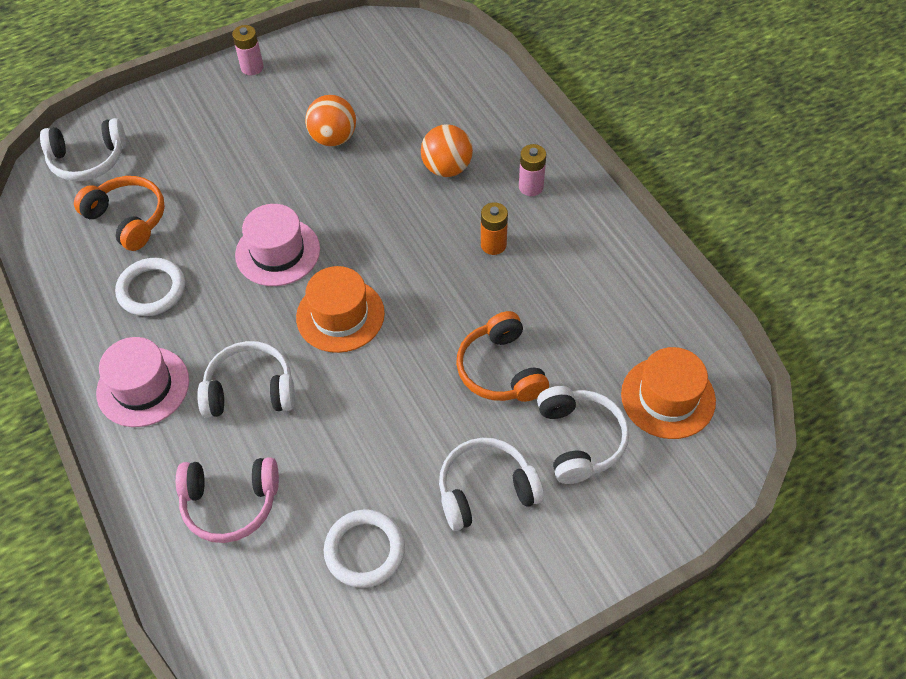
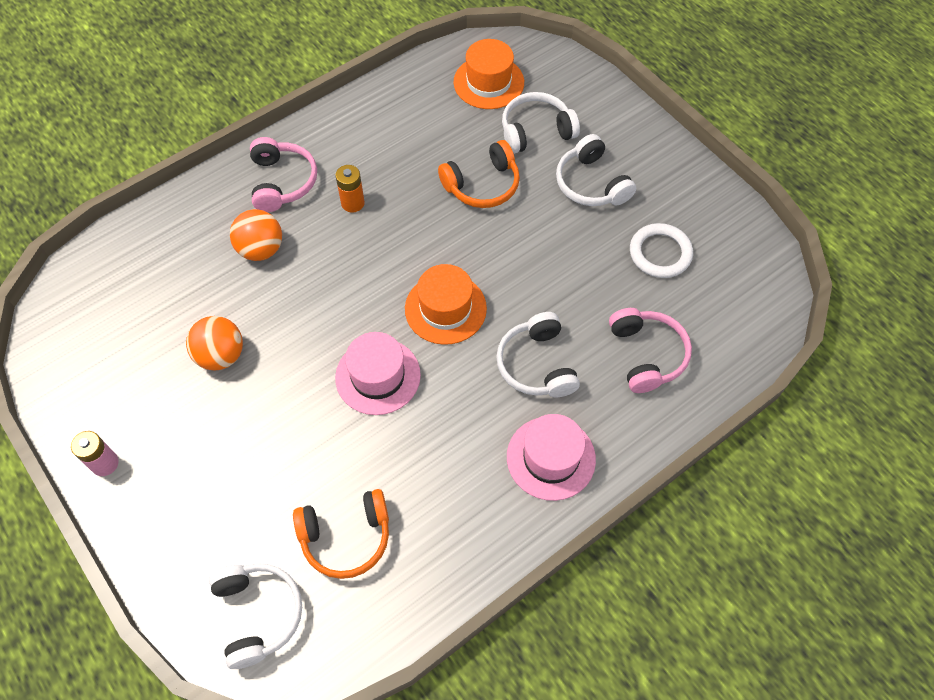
camera: 100 degrees left, 5 degrees up
orange headphones [74,176,165,251] -> orange headphones turned 135 degrees counterclockwise [293,489,389,579]
white ring [115,258,185,316] -> none
pink battery [519,144,546,196] -> pink headphones [250,137,317,212]

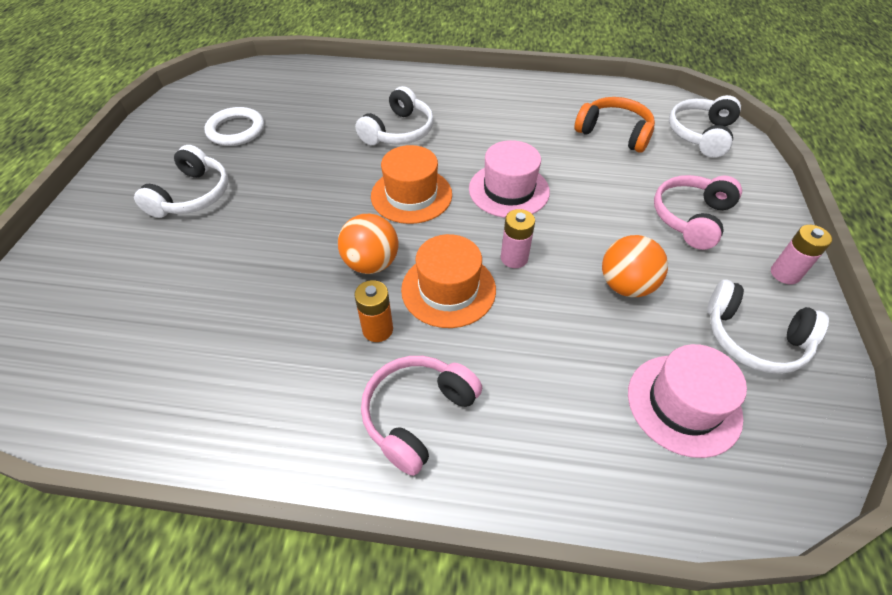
camera: 135 degrees left, 10 degrees down
orange ball [230,209,282,261] -> orange ball moved to [338,214,398,274]
orange headphones [438,140,520,208] -> none
orange hat [454,39,524,109] -> orange hat moved to [401,234,496,328]
white headphones [502,92,580,154] -> white headphones moved to [707,279,829,374]
pink hat [507,414,596,501] -> pink hat moved to [628,344,747,458]
pink headphones [609,308,692,393] -> pink headphones moved to [654,175,742,250]
none -> pink battery [501,209,535,268]

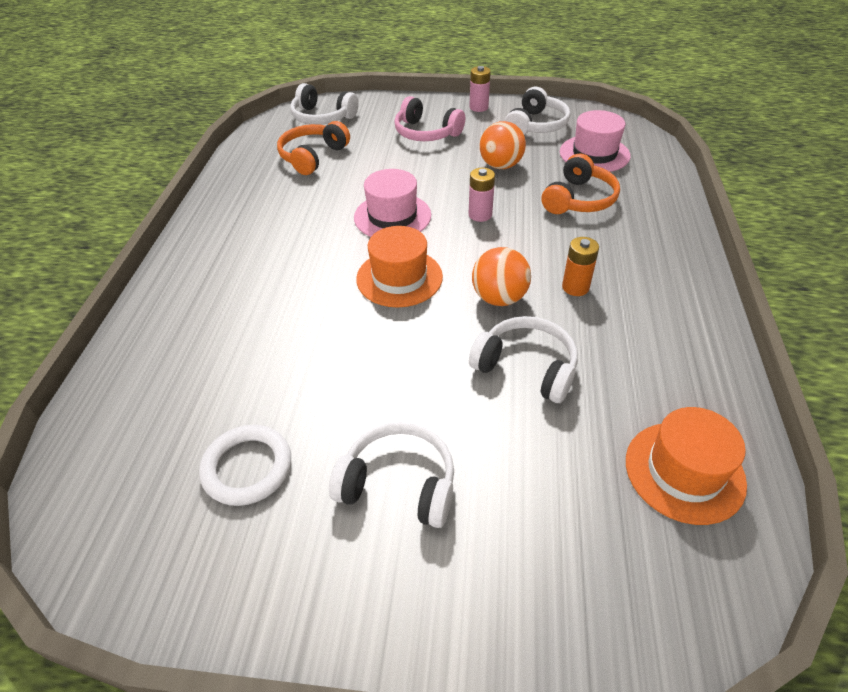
camera: 90 degrees left, 5 degrees down
white headphones [355,86,434,145] -> white headphones moved to [469,316,578,403]
pink headphones [361,356,482,476] -> none
orange hat [401,234,496,328] -> orange hat moved to [626,407,747,525]
none -> orange headphones [542,154,620,214]

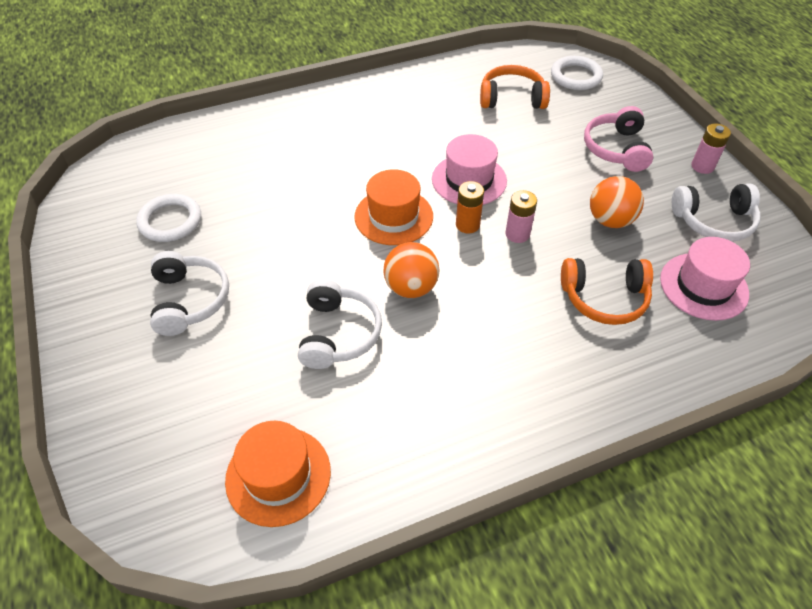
camera: 60 degrees right, 5 degrees up
white headphones [290,83,359,125] -> white ring [551,56,603,90]
orange battery [562,237,599,296] -> orange battery moved to [456,181,484,234]

